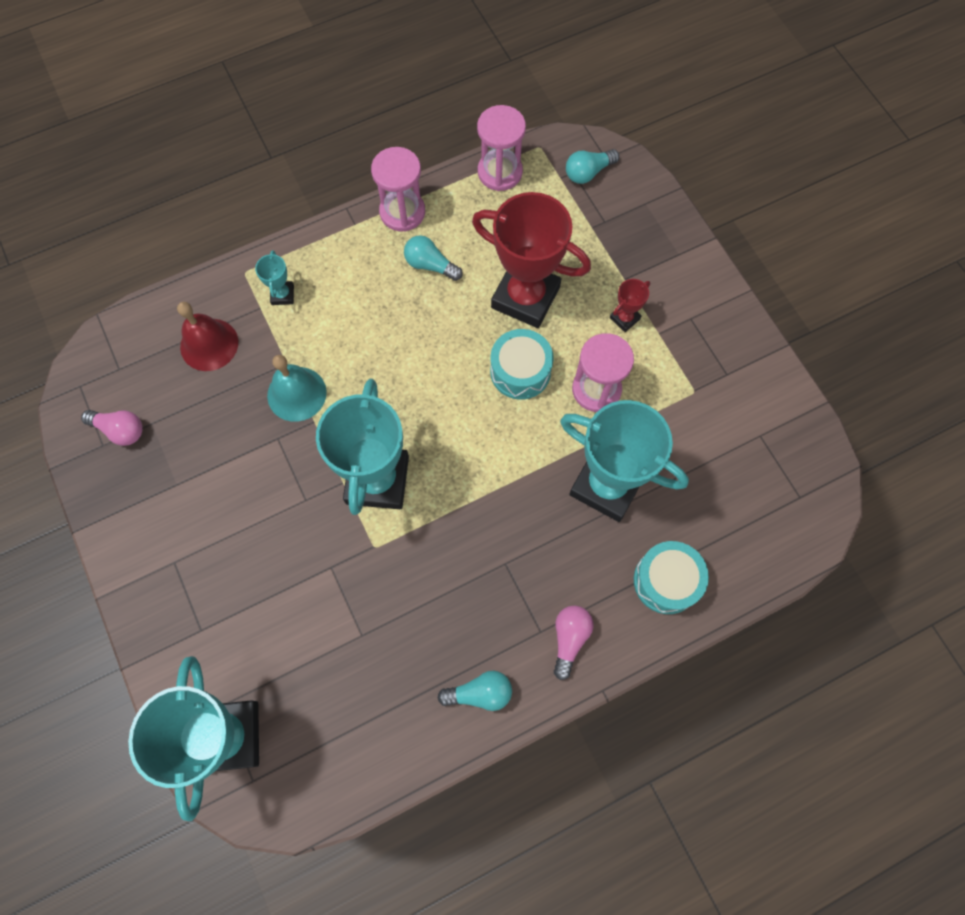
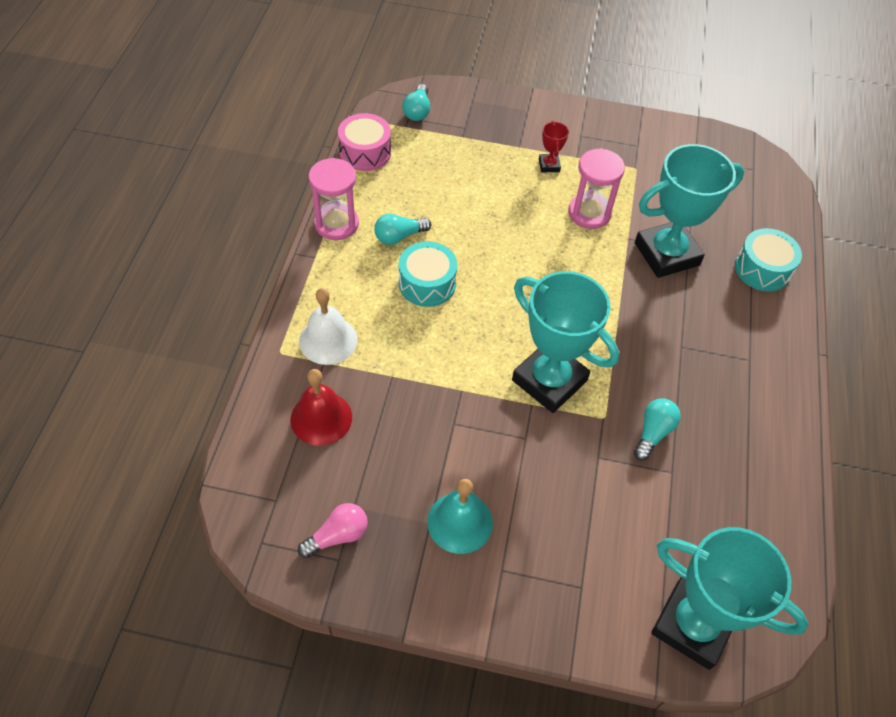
camera: 55 degrees left, 15 degrees down
turquoise trophy [255,250,294,305] -> white bell [299,288,357,365]
turquoise bell [267,355,327,422] -> turquoise bell moved to [427,479,493,554]
turquoise light bulb [437,671,512,711] -> turquoise light bulb moved to [634,398,681,461]
red trophy [472,192,591,328] -> none
pink hourglass [477,105,526,191] -> pink drum [338,113,391,171]
turquoise drum [490,329,554,400] -> turquoise drum moved to [399,241,457,307]
pink light bulb [554,606,594,680] -> none

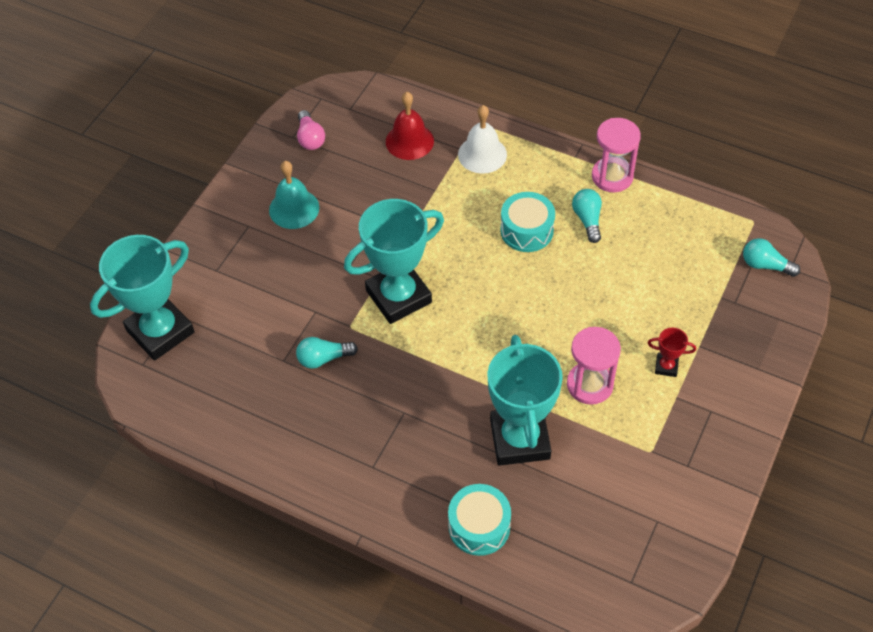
camera: 110 degrees right, 0 degrees up
pink drum [338,113,391,171] -> none
turquoise light bulb [634,398,681,461] -> turquoise light bulb turned 120 degrees clockwise [296,337,358,369]

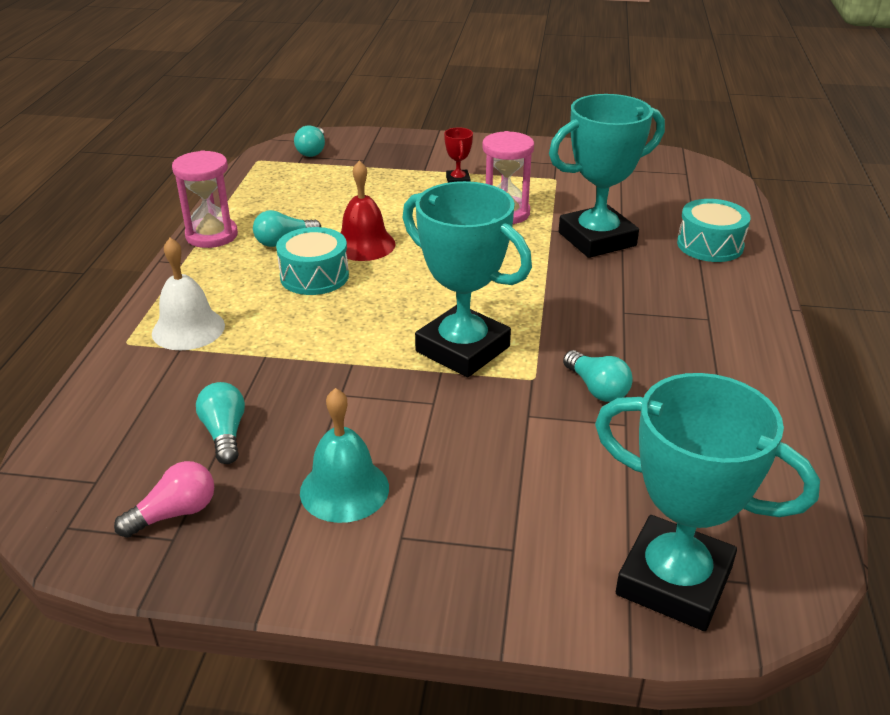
camera: 110 degrees left, 20 degrees down
red bell [386,92,434,160] -> red bell moved to [341,160,396,261]
none -> turquoise light bulb [196,382,245,464]

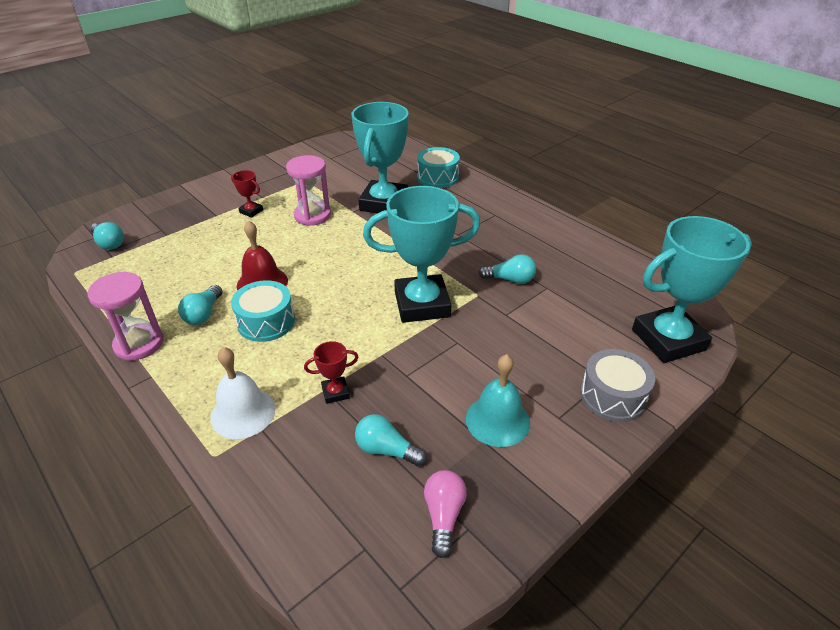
camera: 50 degrees left, 5 degrees up
none -> red trophy [304,341,359,404]
none -> grey drum [580,349,655,422]

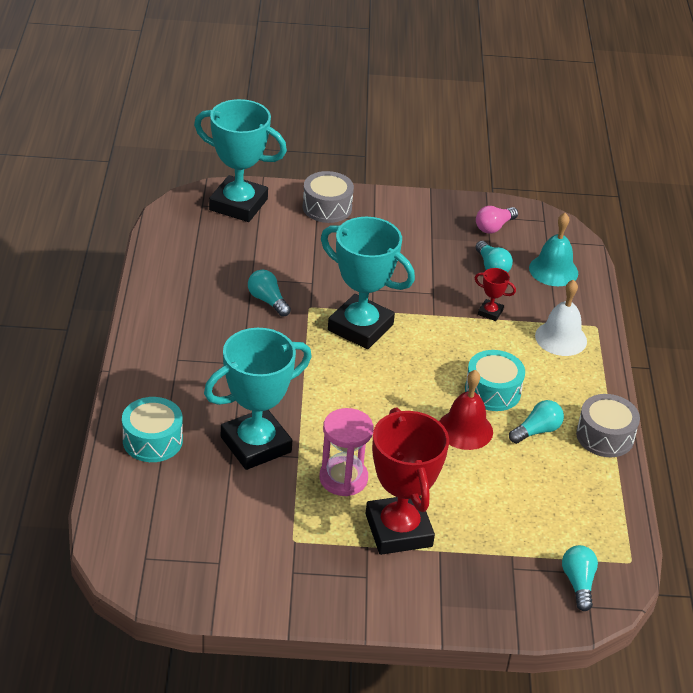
camera: 140 degrees left, 0 degrees up
pink hourglass [87,272,164,361] -> grey drum [576,394,640,457]
red trophy [231,170,263,218] -> red trophy [366,407,449,555], size x2.39
turquoise bell [466,354,530,447] -> turquoise bell moved to [529,213,578,286]

